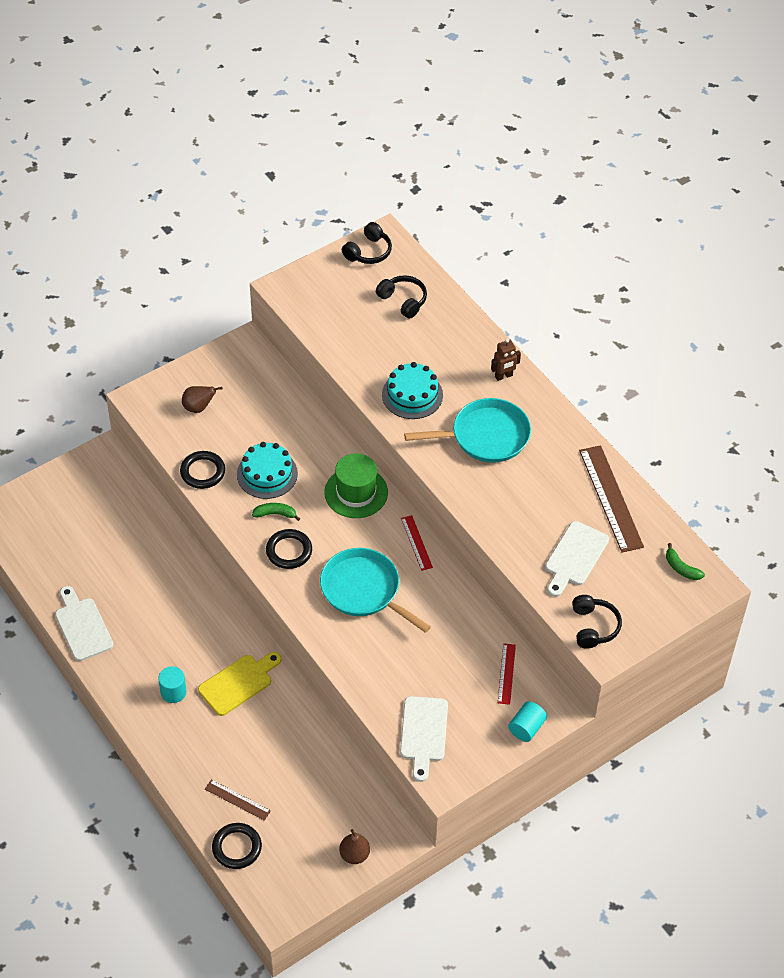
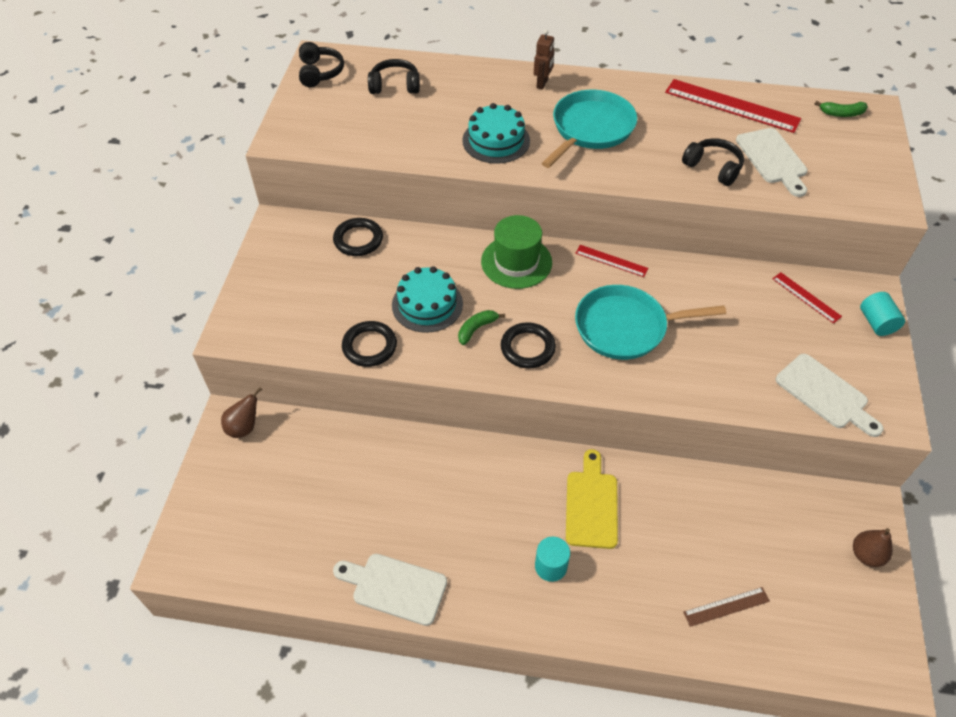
camera: 45 degrees left, 0 degrees up
brown pear [182,386,223,413] -> brown pear moved to [221,387,262,438]
black ring [212,823,262,869] -> black ring moved to [333,218,383,256]
black headphones [572,595,622,649] -> black headphones moved to [682,138,744,186]
brown ruler [579,445,644,552] -> red ruler [665,79,801,133]

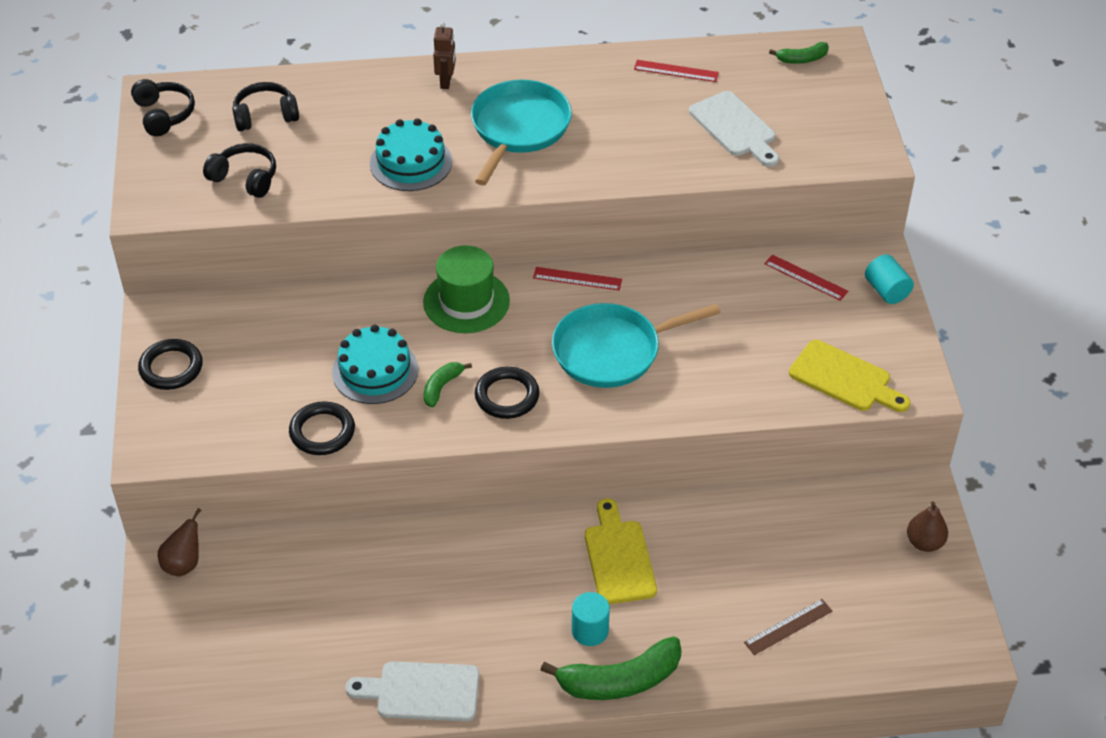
camera: 15 degrees left, 5 degrees down
black ring [333,218,383,256] -> black ring moved to [138,339,203,390]
red ruler [665,79,801,133] -> red ruler [634,60,719,82], size x0.52
black headphones [682,138,744,186] -> black headphones moved to [203,143,276,198]
white cutting board [776,354,883,437] -> yellow cutting board [789,340,911,412]
none -> green banana [540,637,682,700]

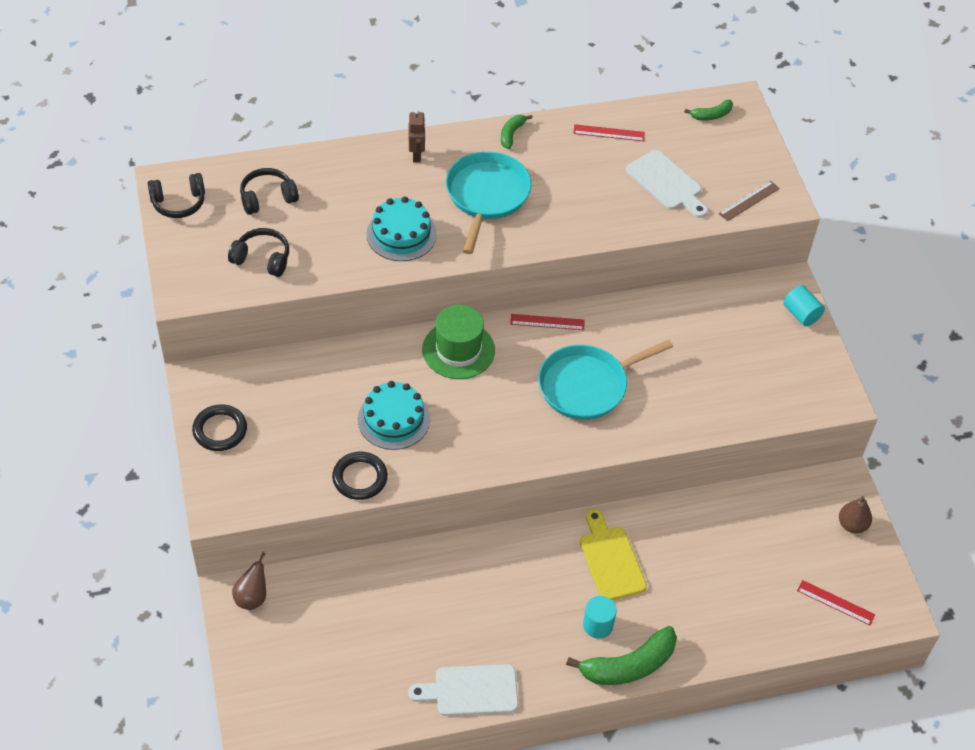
camera: 10 degrees left, 5 degrees up
black headphones [131,79,195,136] -> black headphones turned 105 degrees clockwise [148,173,205,218]
green banana [424,362,472,408] -> green banana moved to [501,115,533,149]
black ring [475,367,540,419] -> none
brown ruler [744,599,832,655] -> brown ruler moved to [719,181,780,221]
red ruler [764,255,848,301] -> red ruler moved to [797,580,875,625]
yellow cutting board [789,340,911,412] -> none

